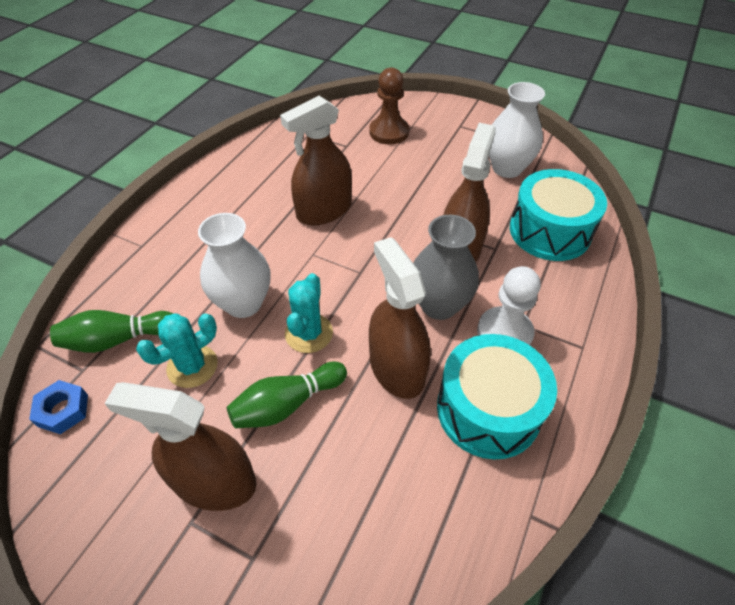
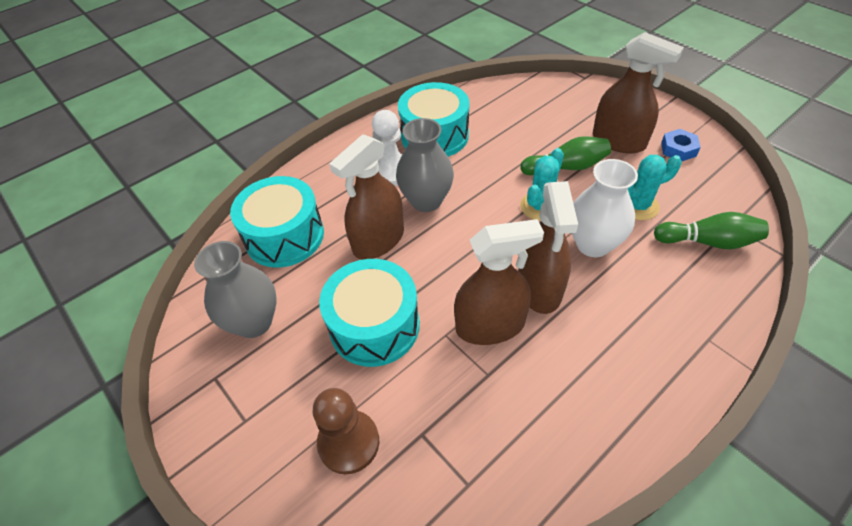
camera: 155 degrees left, 0 degrees up
blue nut [29,380,88,434] -> blue nut moved to [661,129,701,161]
brown spray bottle [369,237,431,399] -> brown spray bottle moved to [518,181,578,314]
white vase [489,82,545,178] -> grey vase [194,241,277,338]
none -> turquoise drum [319,259,420,367]

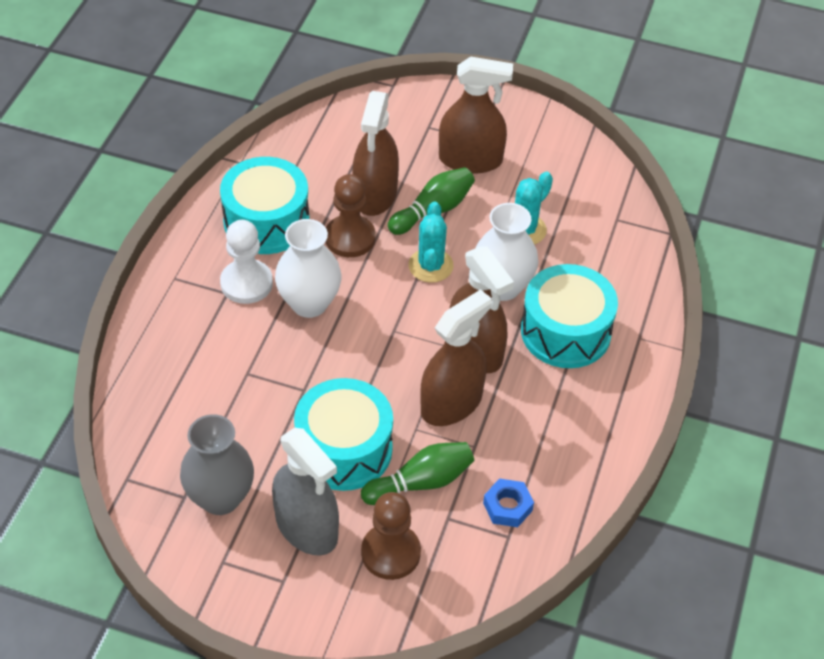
camera: 35 degrees left, 0 degrees up
turquoise drum [230,176,324,268] -> turquoise drum moved to [521,264,618,368]
brown spray bottle [329,134,404,259] -> brown spray bottle moved to [352,91,399,216]
grey vase [396,118,454,212] -> white vase [275,219,342,318]
green bowling pin [654,212,769,249] -> green bowling pin moved to [361,442,474,505]
blue nut [661,129,701,161] -> blue nut moved to [483,479,534,527]
none -> grey spray bottle [272,428,339,556]
none -> brown pawn [326,174,376,257]

